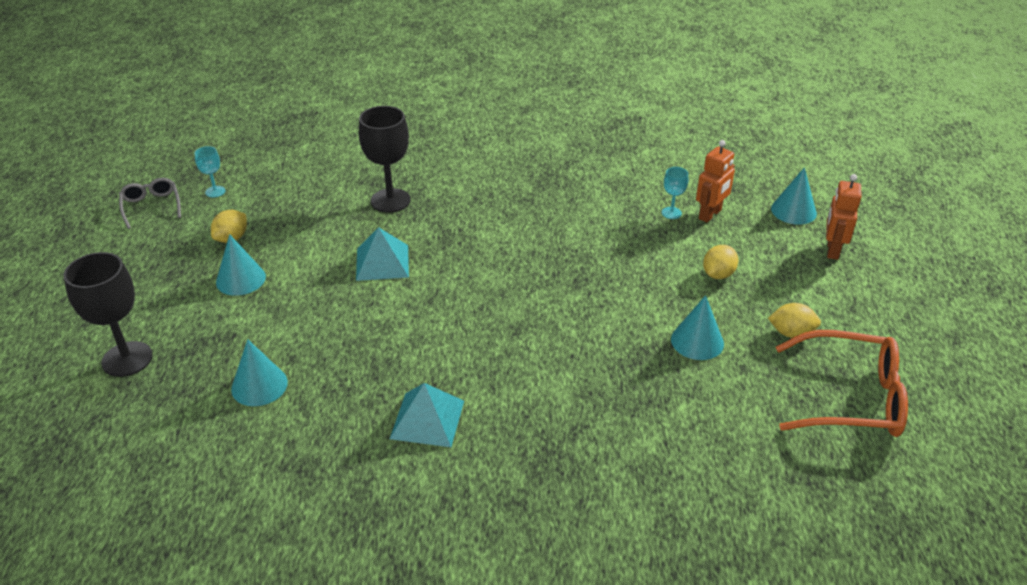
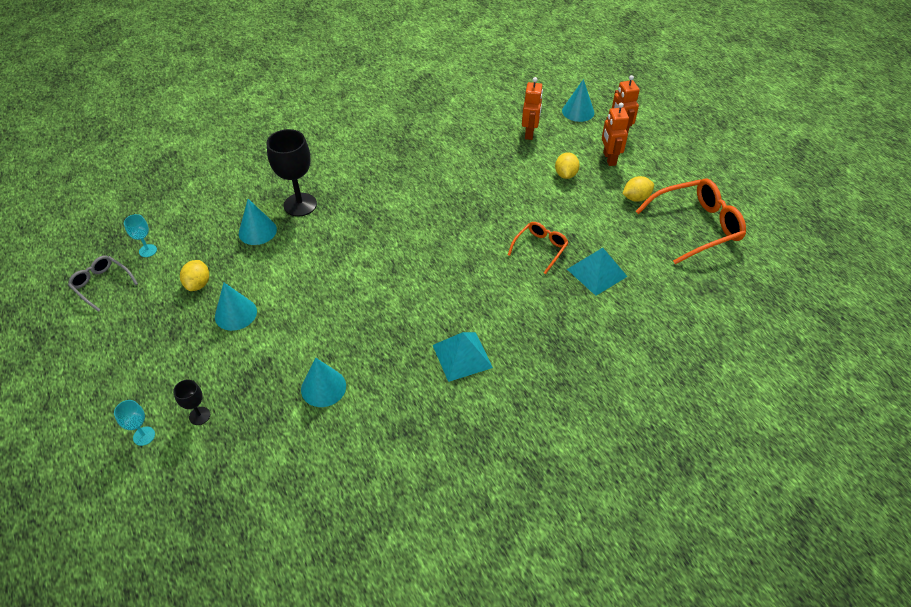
camera: 30 degrees left, 10 degrees up
black goblet [64,252,153,377] -> black goblet [173,379,210,425], size x0.50
turquoise pyramid [356,227,409,281] -> turquoise pyramid moved to [567,248,628,296]
turquoise goblet [662,167,688,219] -> turquoise goblet moved to [114,400,155,446]
turquoise cone [671,295,724,360] -> turquoise cone moved to [239,199,277,245]
none -> orange glasses [508,222,569,274]
none -> orange robot [602,103,629,166]

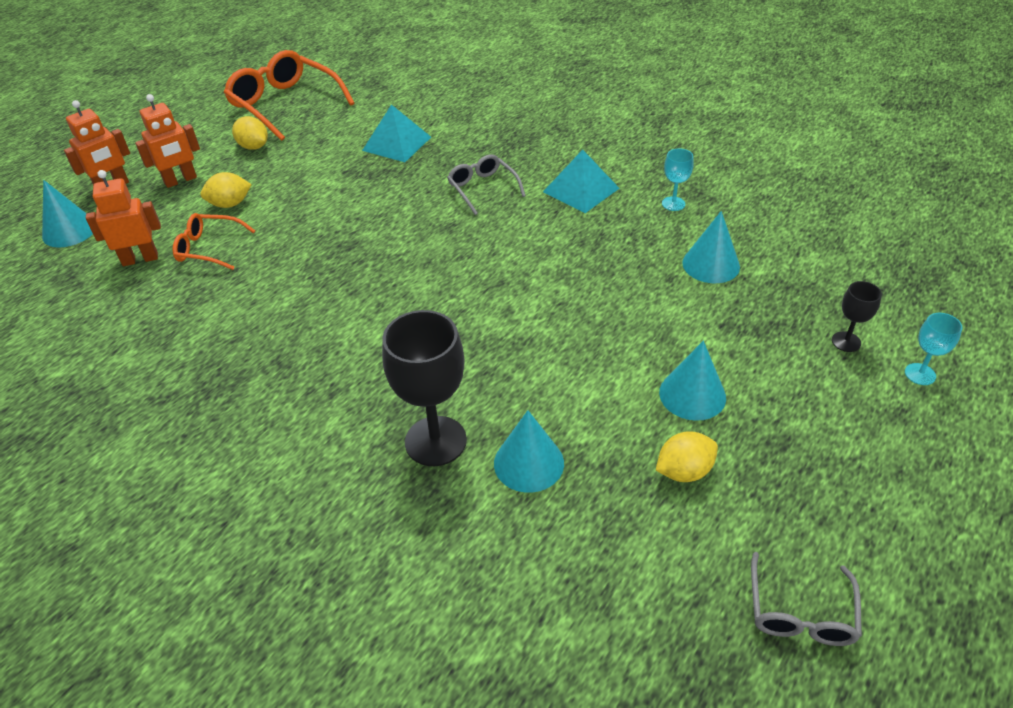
camera: 115 degrees left, 5 degrees down
turquoise goblet [124,214,157,257] -> turquoise goblet moved to [662,148,694,211]
orange glasses [508,222,569,274] -> orange glasses moved to [173,213,255,270]
none -> grey glasses [447,154,526,215]

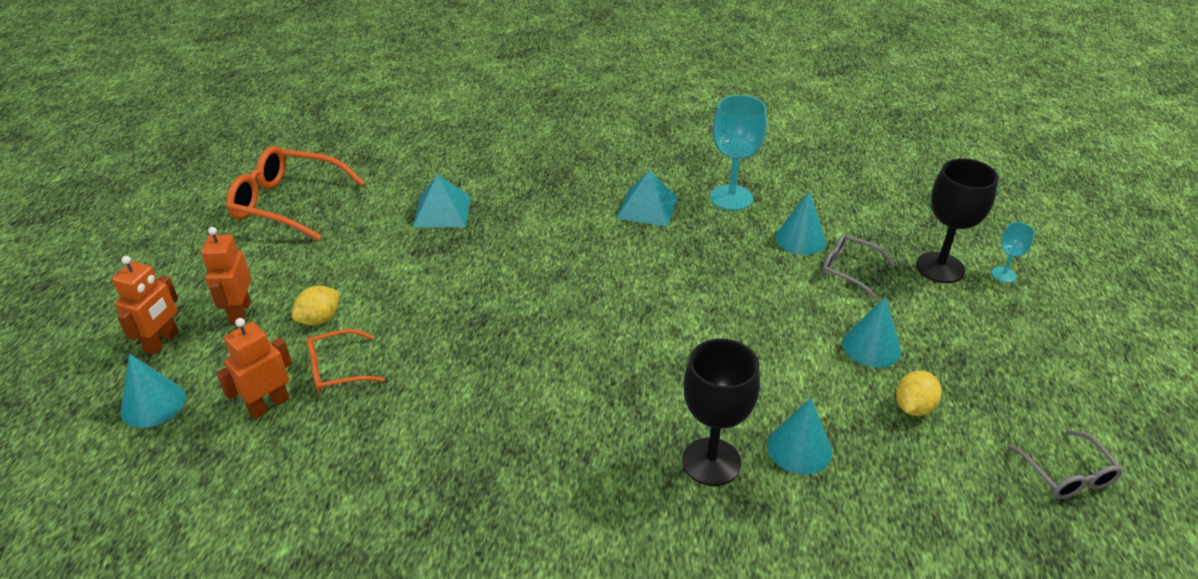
camera: 30 degrees left, 5 degrees down
orange robot [135,94,200,188] -> orange robot turned 150 degrees clockwise [201,227,251,324]
yellow lemon [232,116,268,150] -> none
grey glasses [447,154,526,215] -> grey glasses moved to [822,233,896,298]
turquoise goblet [662,148,694,211] -> turquoise goblet [710,95,767,211], size x2.02
black goblet [832,281,882,352] -> black goblet [916,158,999,283], size x2.02

